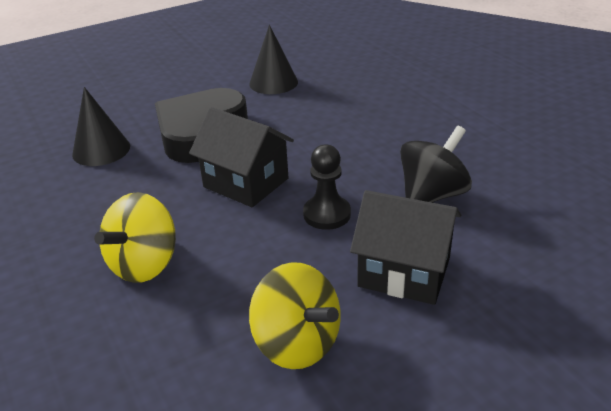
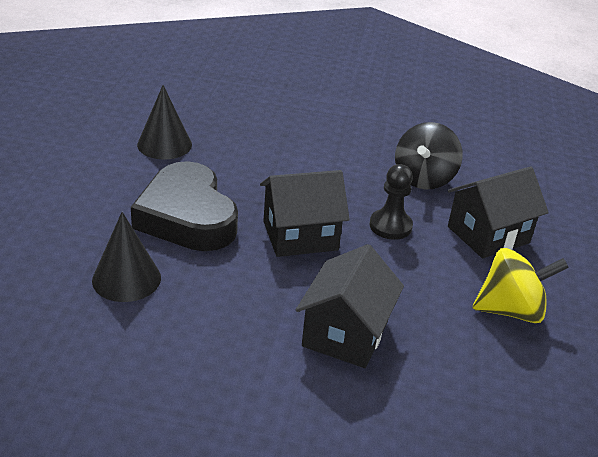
camera: 55 degrees left, 0 degrees up
yellow spinning top [94,192,176,283] -> black house [296,244,404,368]
black spinning top [400,126,472,203] -> black spinning top turned 150 degrees counterclockwise [395,122,463,189]

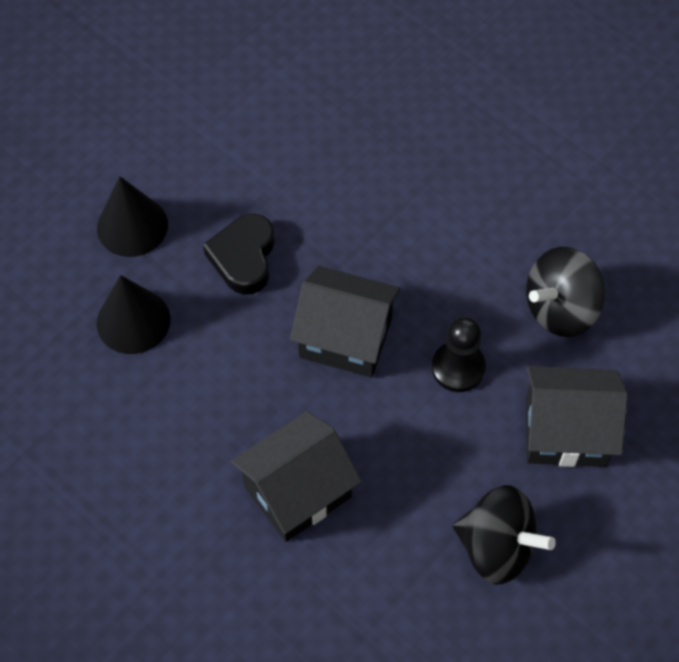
camera: 35 degrees right, 25 degrees up
black heart [131,161,238,251] -> black heart [203,214,275,295], size x0.60
black cone [137,85,192,160] -> black cone moved to [97,177,168,257]
yellow spinning top [472,248,569,323] -> black spinning top [453,485,556,585]

